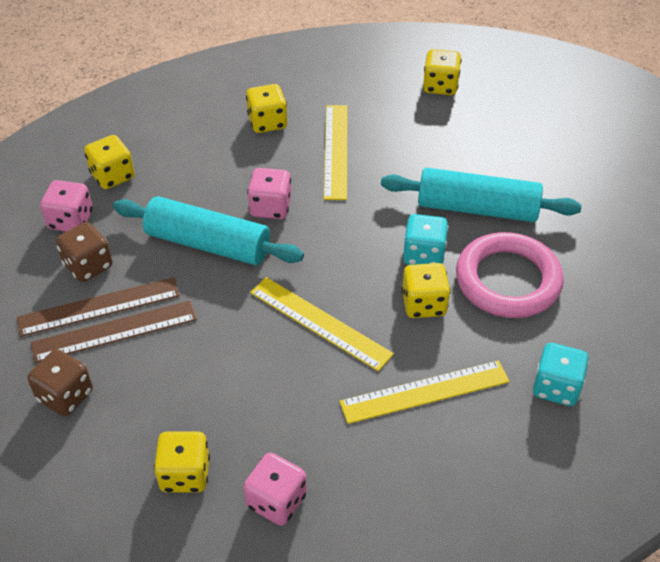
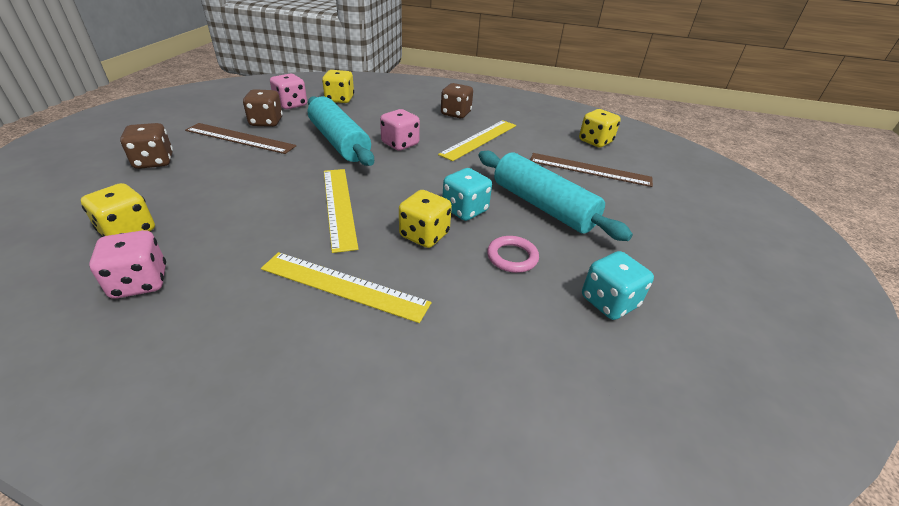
camera: 35 degrees right, 10 degrees down
brown ruler [31,300,197,363] -> brown ruler moved to [530,153,653,187]
yellow dice [246,84,287,133] -> brown dice [441,83,473,118]
pink ring [456,232,564,318] -> pink ring [487,236,539,273], size x0.47
turquoise dice [533,343,589,406] -> turquoise dice moved to [582,251,654,320]

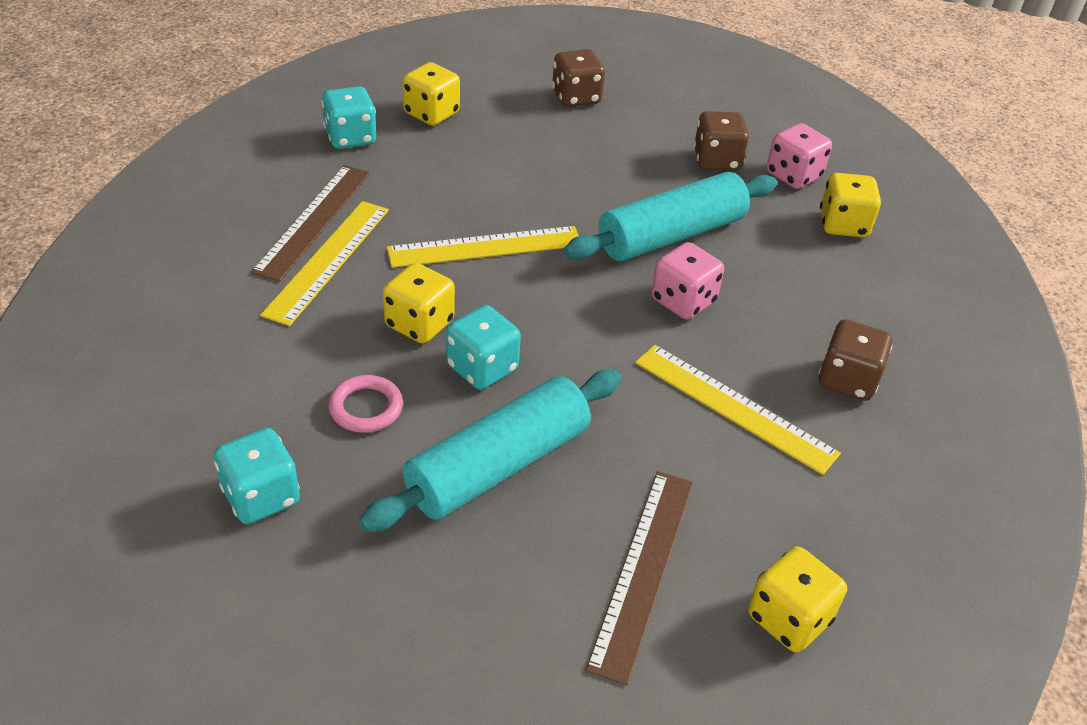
camera: 90 degrees right, 5 degrees up
pink dice [89,230,166,299] -> turquoise dice [321,86,376,149]
brown ruler [185,123,296,154] -> brown ruler moved to [251,165,370,282]

